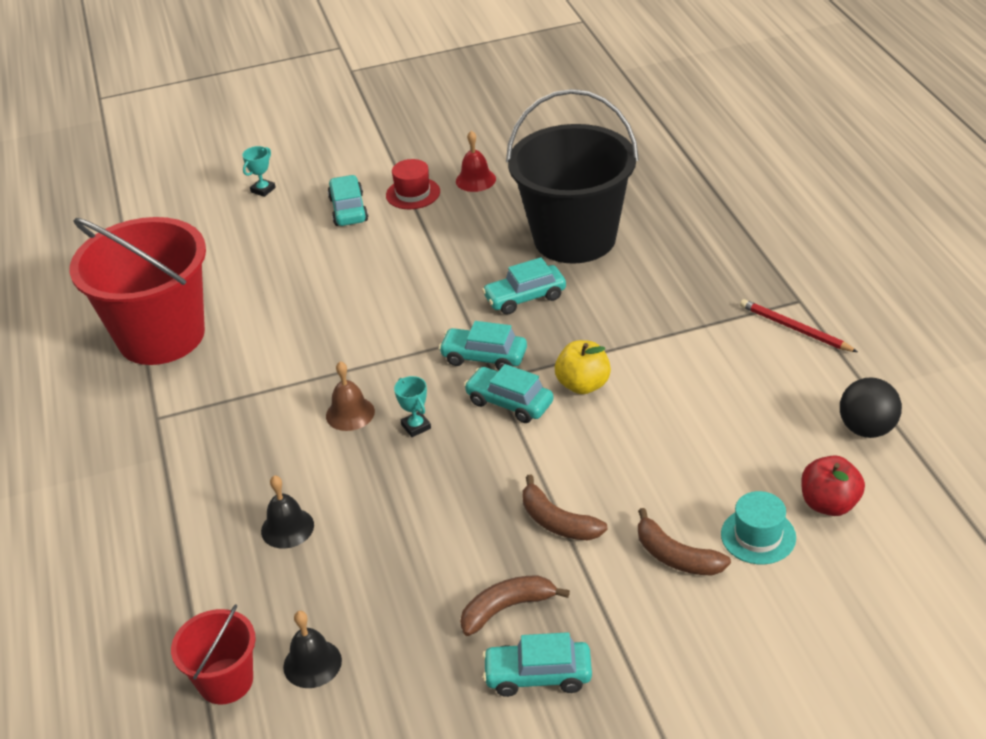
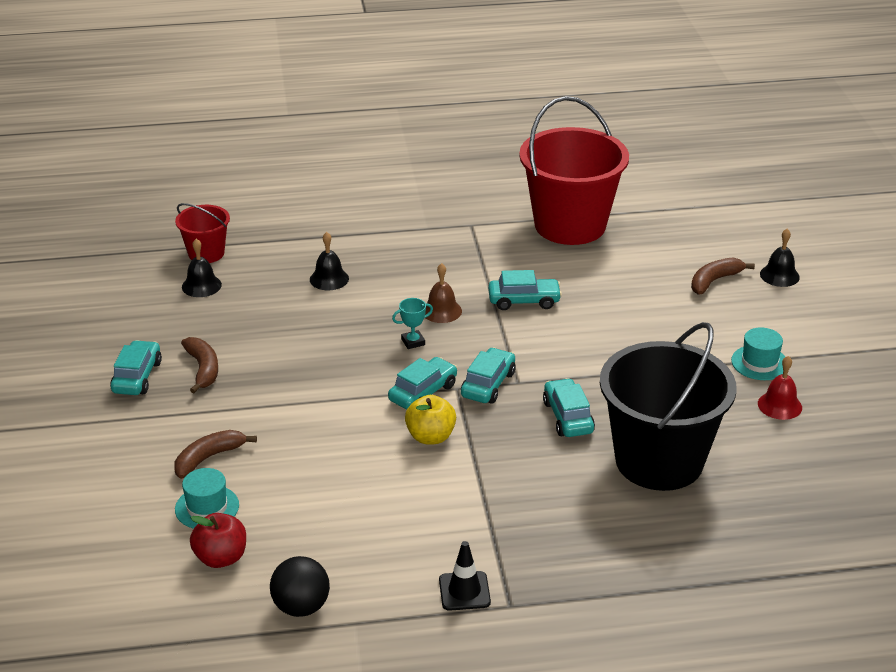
camera: 95 degrees right, 5 degrees down
turquoise trophy [242,146,276,197] -> black bell [760,229,800,287]
turquoise car [328,175,368,226] -> turquoise car moved to [488,270,562,310]
red hat [386,159,440,209] -> turquoise hat [731,327,785,380]
brown banana [523,475,608,540] -> brown banana moved to [691,257,755,294]
red pencil [740,299,858,352] -> black traffic cone [439,541,491,611]

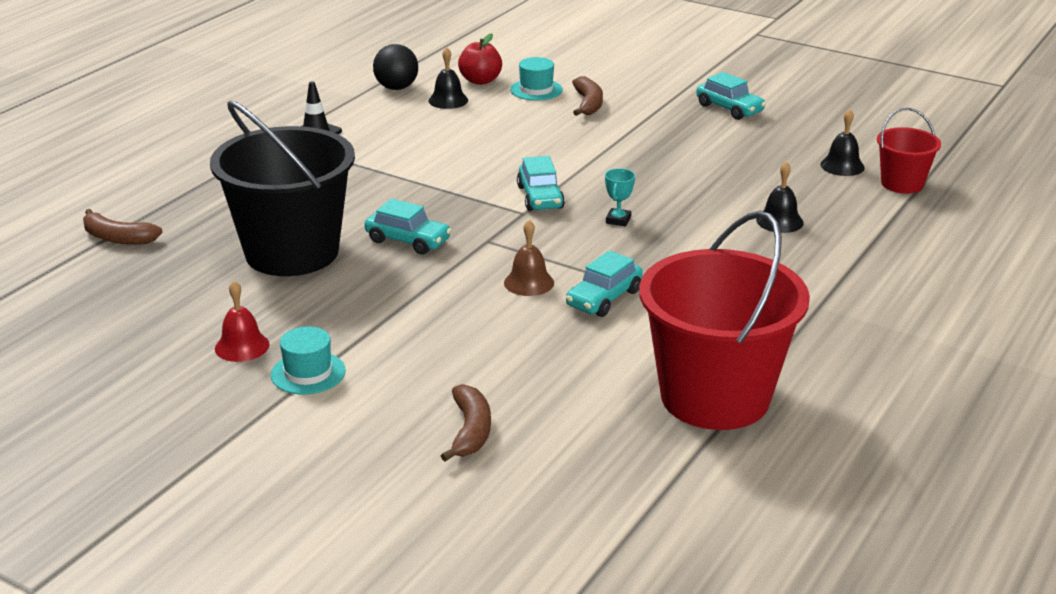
camera: 130 degrees right, 5 degrees down
brown banana [181,337,218,393] -> brown banana moved to [83,209,163,245]
yellow apple [405,395,456,445] -> none
brown bell [425,263,462,323] -> brown bell moved to [504,220,554,296]
turquoise car [461,347,515,404] -> none
black bell [760,229,800,287] -> black bell moved to [428,47,468,109]

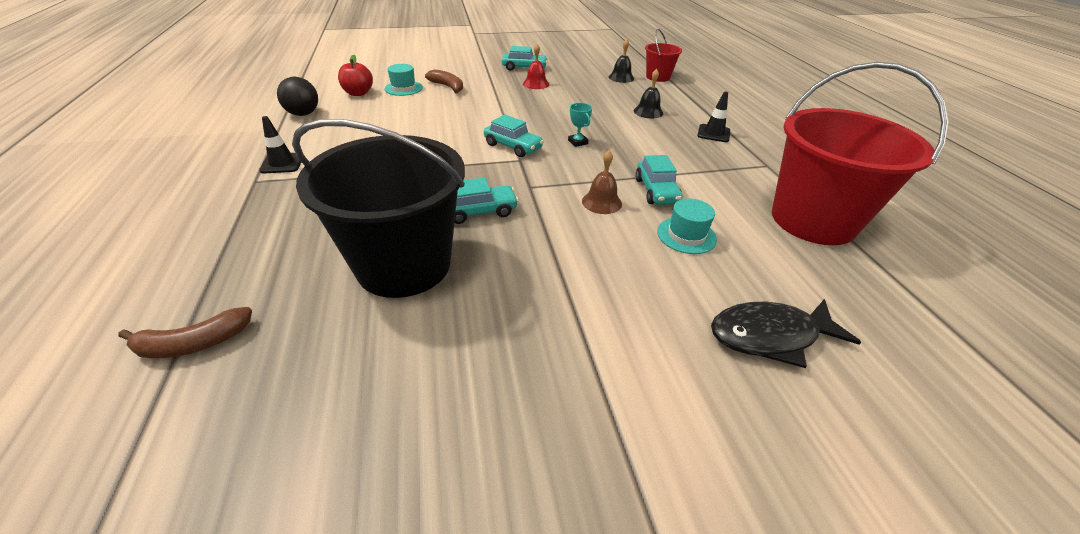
camera: 45 degrees left, 10 degrees up
red bell [215,281,269,362] -> red bell moved to [523,44,549,89]
turquoise hat [271,327,346,395] -> turquoise hat moved to [657,198,717,254]
black bell [428,47,468,109] -> none
brown banana [441,384,491,462] -> black fish [711,299,861,368]
none -> black traffic cone [697,92,730,142]

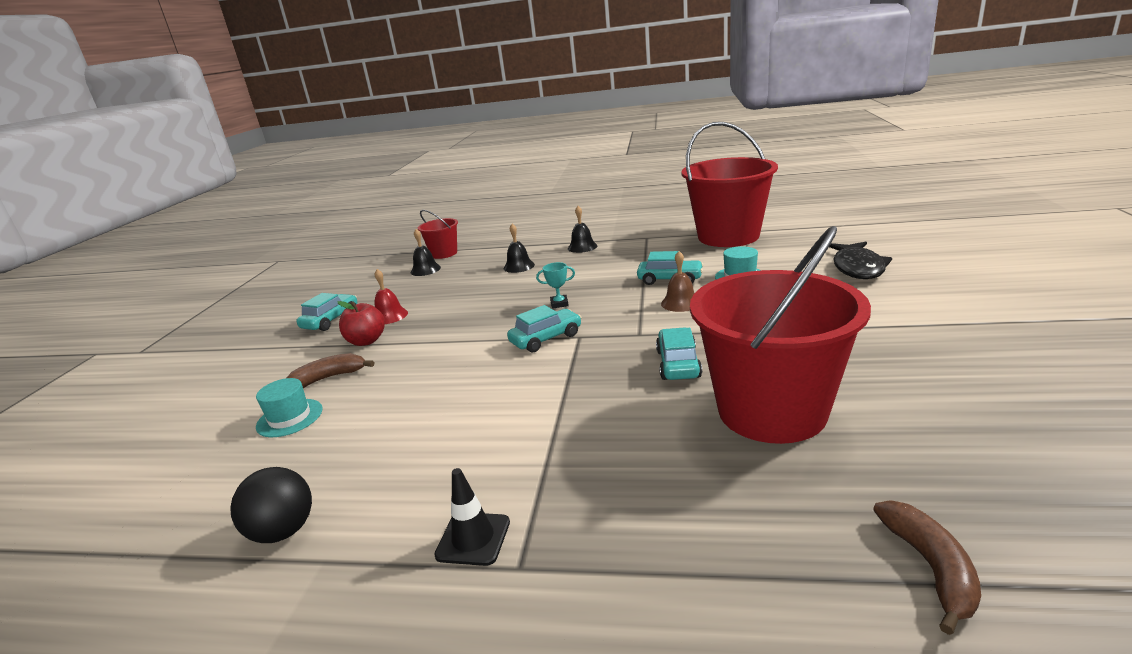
camera: 65 degrees left, 15 degrees down
black bucket [292,119,465,298] -> red bucket [690,226,871,444]
red apple [338,55,373,96] -> red apple moved to [338,301,385,346]
black traffic cone [697,92,730,142] -> black bell [568,206,597,253]

